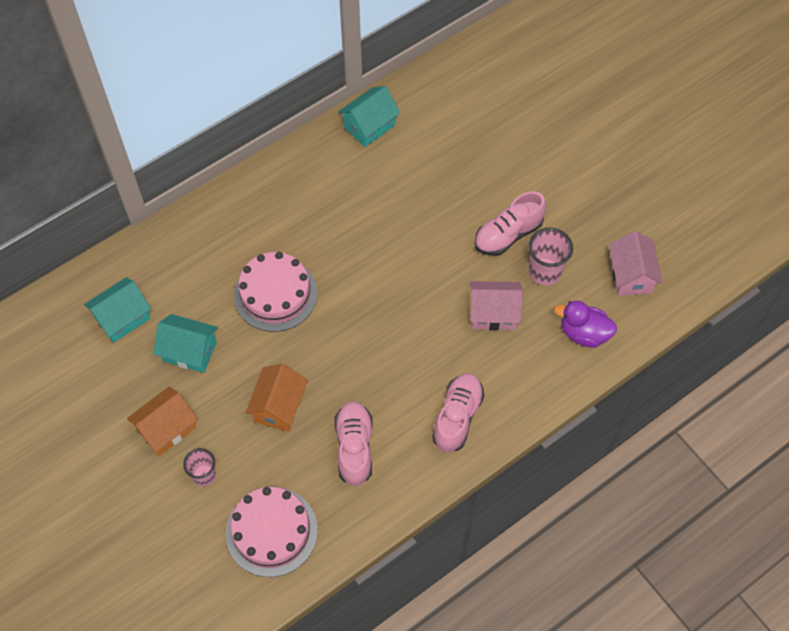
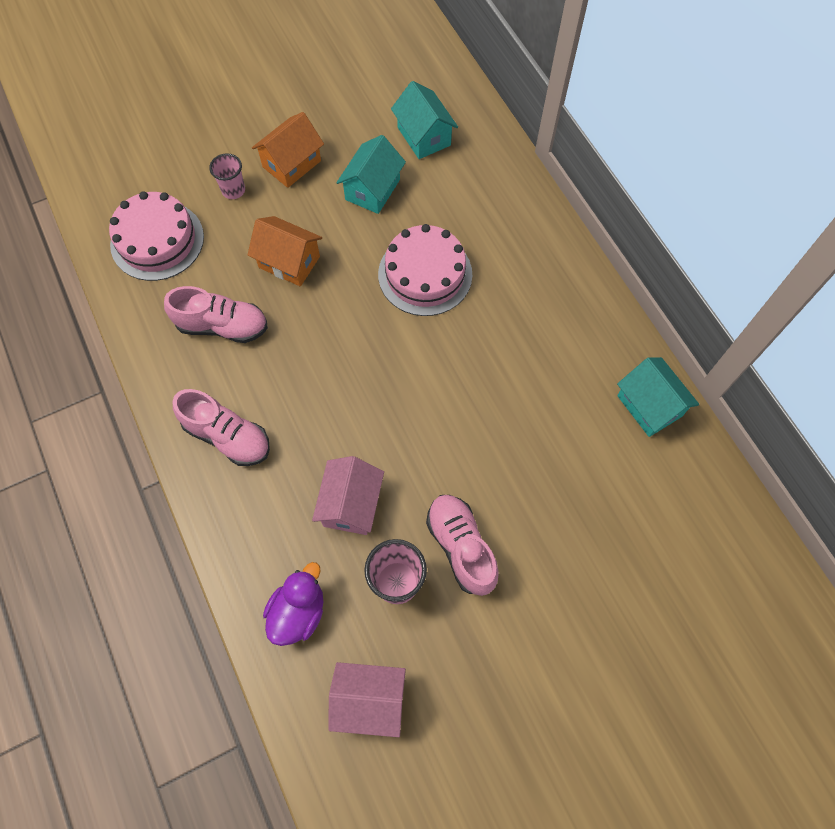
camera: 100 degrees right, 5 degrees up
orange house [127,387,198,456] -> orange house turned 75 degrees clockwise [252,112,324,188]

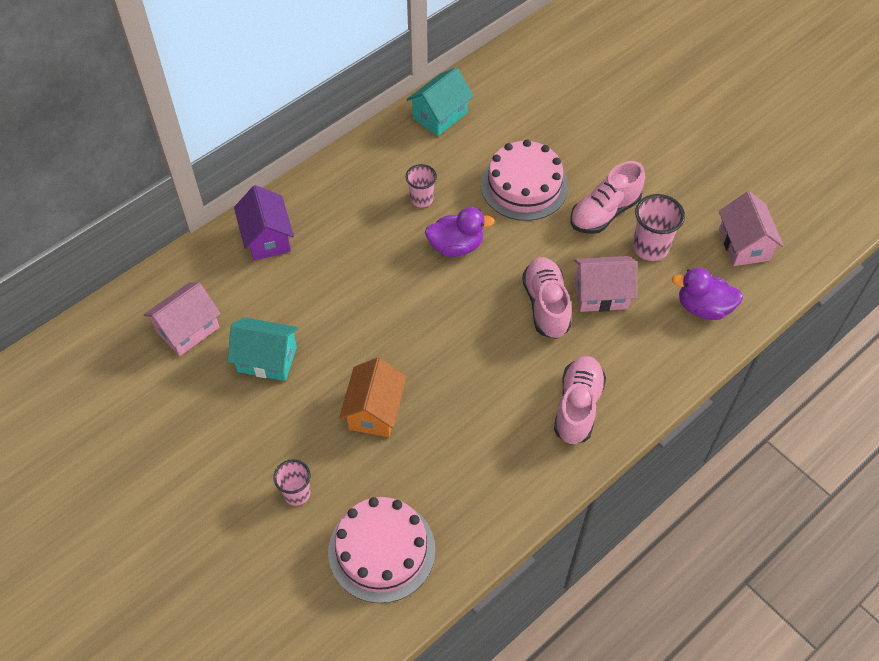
camera: 105 degrees left, 10 degrees down
pink shoe [164,286,268,343] -> pink shoe moved to [522,257,572,339]
orange house [252,112,324,188] -> none
pink cake [378,224,472,316] -> pink cake moved to [481,140,568,221]
turquoise house [391,81,458,159] -> pink house [144,282,221,356]
none -> purple house [234,185,294,261]
none -> pink cup [406,164,437,207]
none -> purple duck [425,207,495,257]

